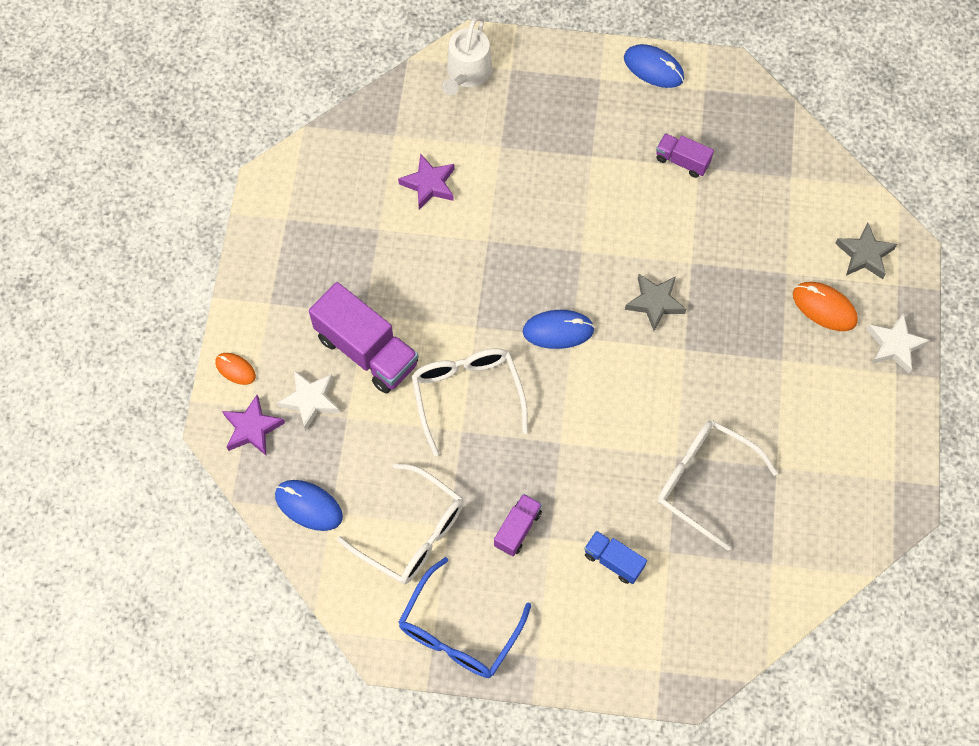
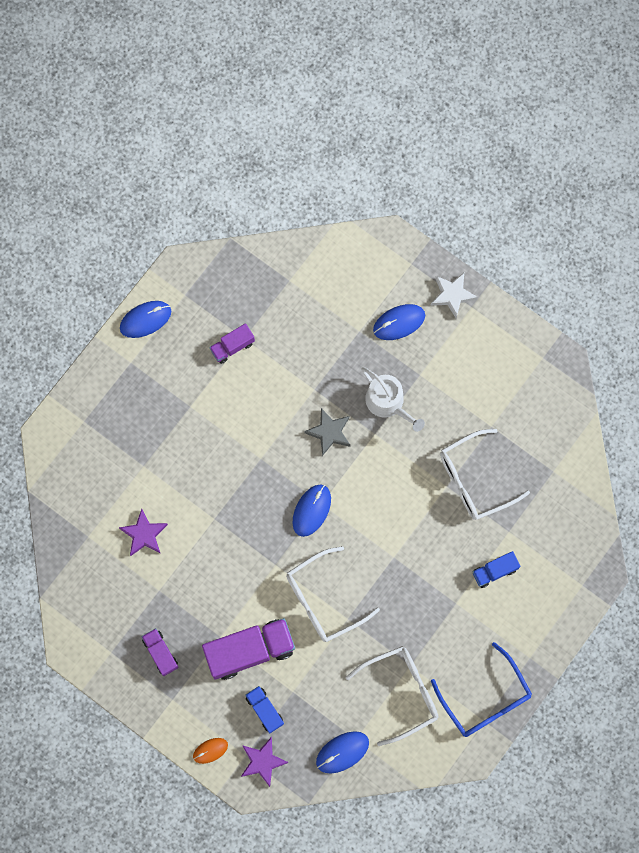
camera: 60 degrees left, 10 degrees up
white star [277,370,340,431] -> blue truck [245,686,284,733]
white glasses [412,348,528,456] -> white glasses turned 45 degrees counterclockwise [286,546,380,642]
white watering can [442,16,492,95] -> white watering can moved to [361,367,425,432]
purple truck [494,494,542,556] -> purple truck moved to [142,628,179,676]
orange mouse [793,282,858,331] -> blue mouse [373,304,425,340]
grey star [835,223,897,279] -> none

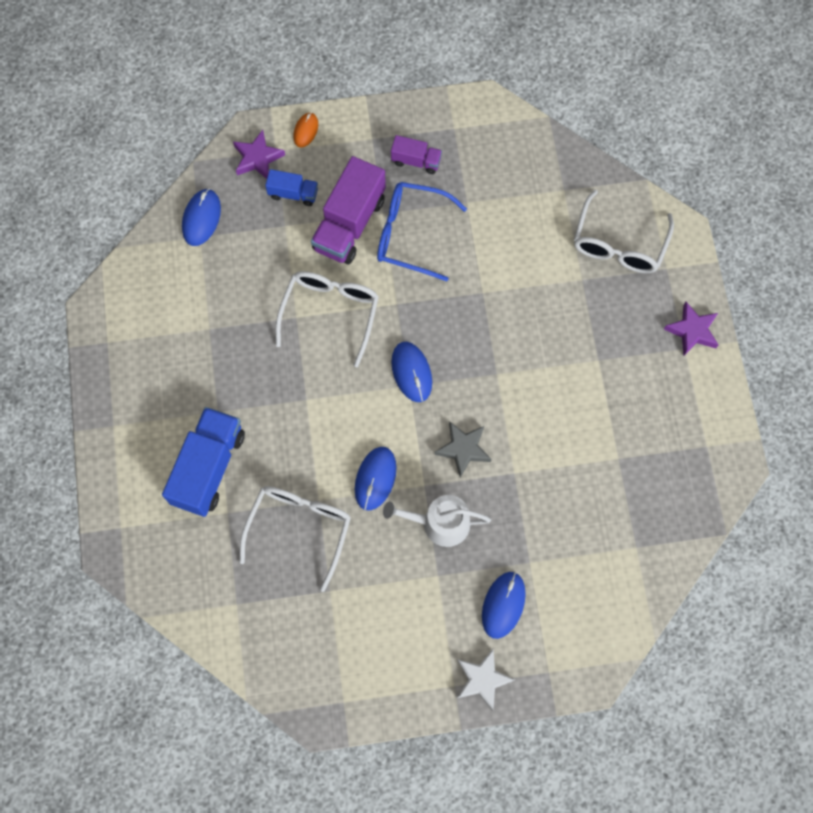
camera: 135 degrees right, 5 degrees down
purple star [119,509,168,556] -> purple star moved to [664,302,719,356]
blue mouse [120,301,171,338] -> blue mouse moved to [355,447,397,511]
purple truck [209,323,255,364] -> none
white glasses [346,646,438,746] -> white glasses moved to [574,190,674,273]
blue glasses [431,642,532,737] -> blue glasses moved to [377,182,467,281]
blue truck [473,551,520,588] -> blue truck [162,407,245,517], size x1.92

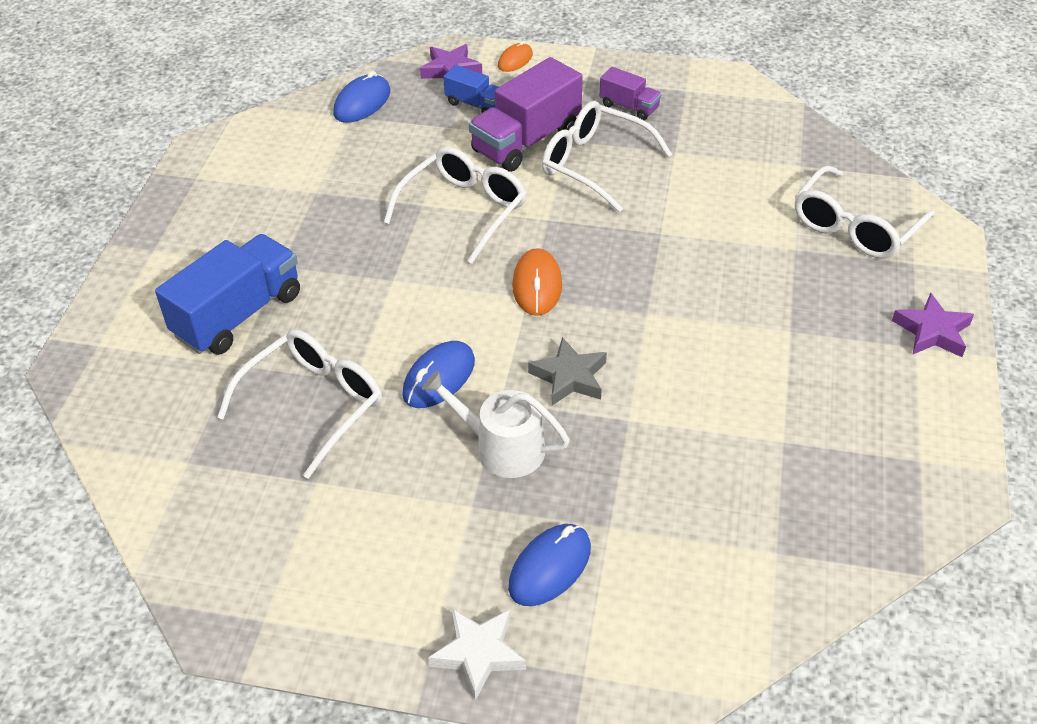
camera: 20 degrees right, 25 degrees down
blue glasses [377,182,467,281] -> white glasses [542,101,672,212]
blue mouse [391,342,432,402] -> orange mouse [512,248,562,316]

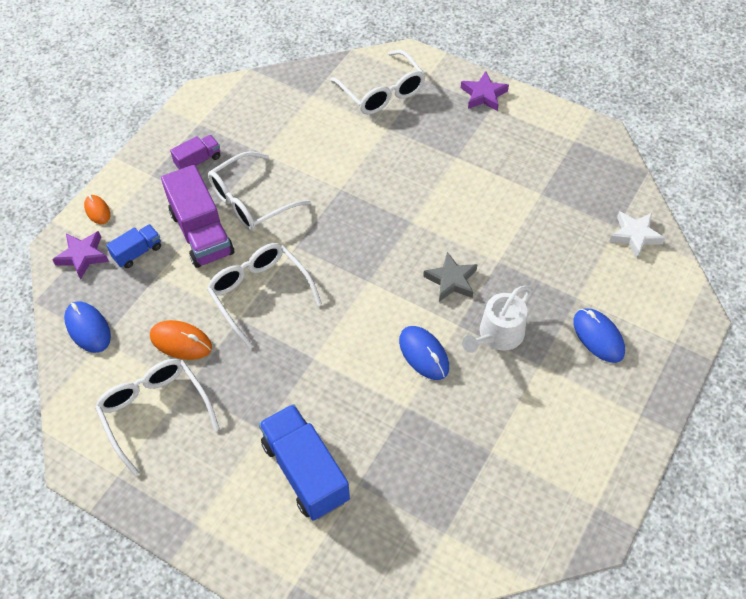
camera: 70 degrees left, 10 degrees up
white glasses [217,329,382,479] -> white glasses moved to [95,359,219,476]
white star [428,608,526,701] -> white star moved to [609,211,665,259]
orange mouse [512,248,562,316] -> orange mouse moved to [150,320,212,360]

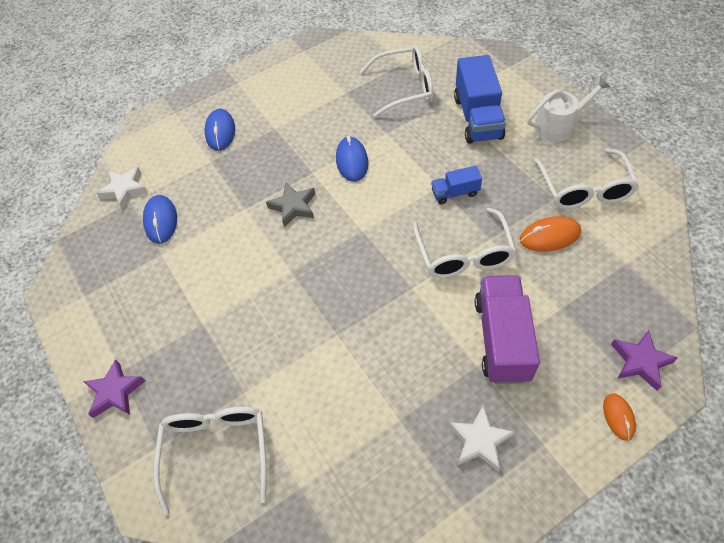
camera: 150 degrees left, 0 degrees up
blue mouse [64,302,111,353] -> blue mouse moved to [143,195,177,244]
blue truck [106,224,161,268] -> blue truck moved to [431,166,482,204]
orange mouse [150,320,212,360] -> orange mouse turned 60 degrees counterclockwise [520,216,581,252]
purple truck [170,135,220,170] -> white star [449,405,514,472]
white glasses [208,151,311,231] -> white glasses moved to [360,45,433,117]
white watering can [462,286,532,353] -> white watering can moved to [527,77,610,142]

